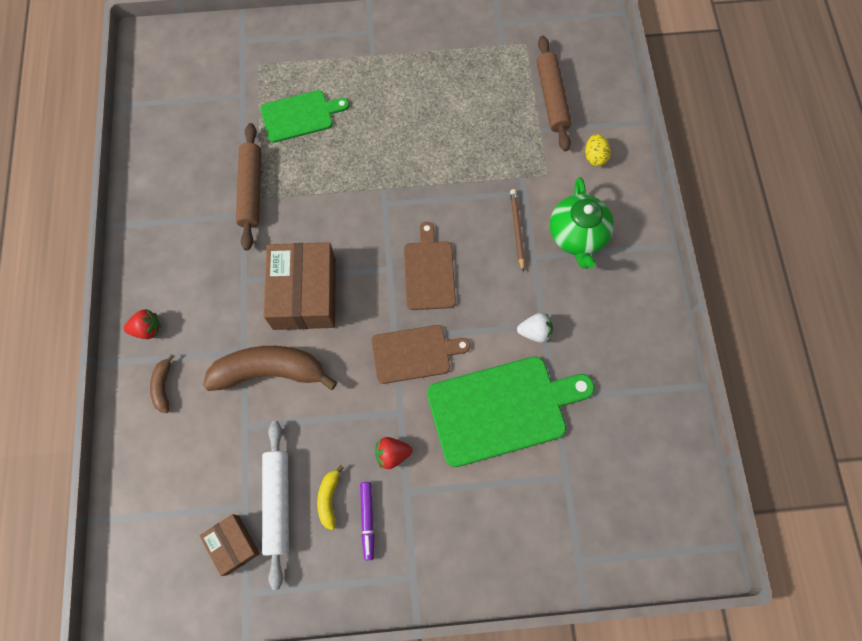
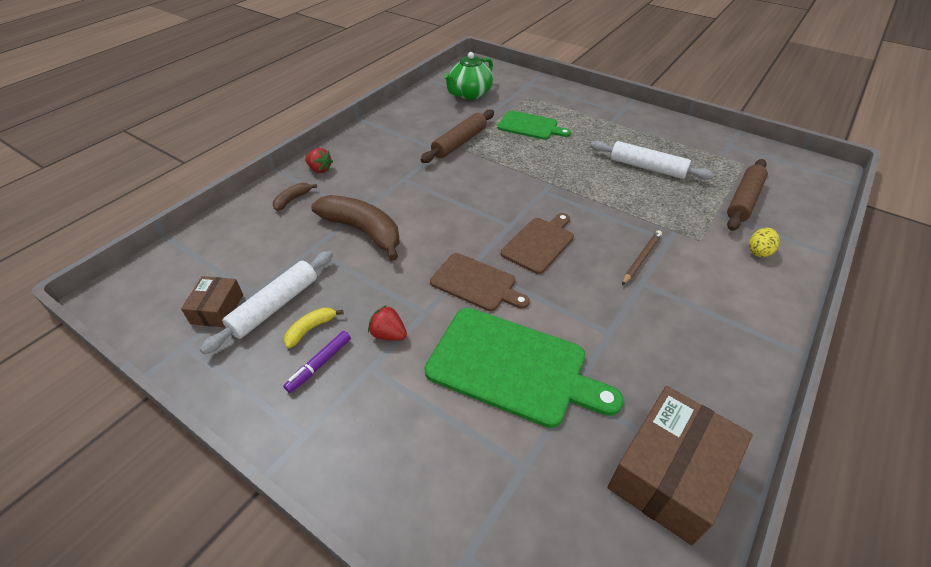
camera: 40 degrees right, 25 degrees down
brown box [264,242,336,330] -> brown box moved to [608,386,753,545]
white strawberry [517,313,553,343] -> none
green teapot [550,177,614,269] -> green teapot moved to [443,52,493,100]
none -> white rolling pin [590,141,714,180]

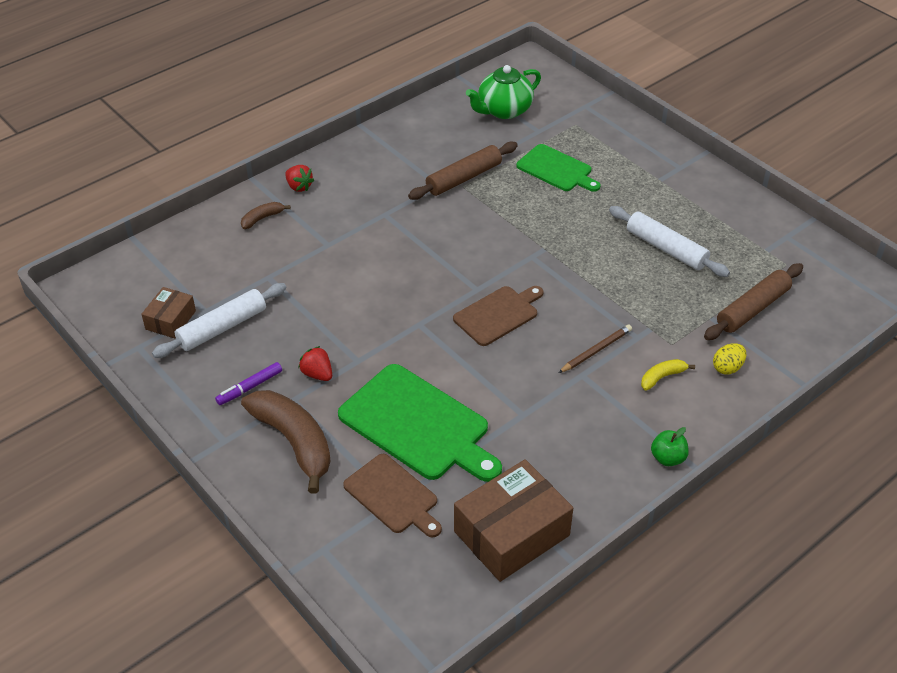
camera: 15 degrees right, 0 degrees up
yellow banana [284,307,343,348] -> yellow banana moved to [641,359,695,391]
brown banana [311,195,400,261] -> brown banana moved to [241,390,331,494]
brown cutting board [430,253,530,311] -> brown cutting board moved to [343,454,442,538]
none -> green apple [651,427,689,466]

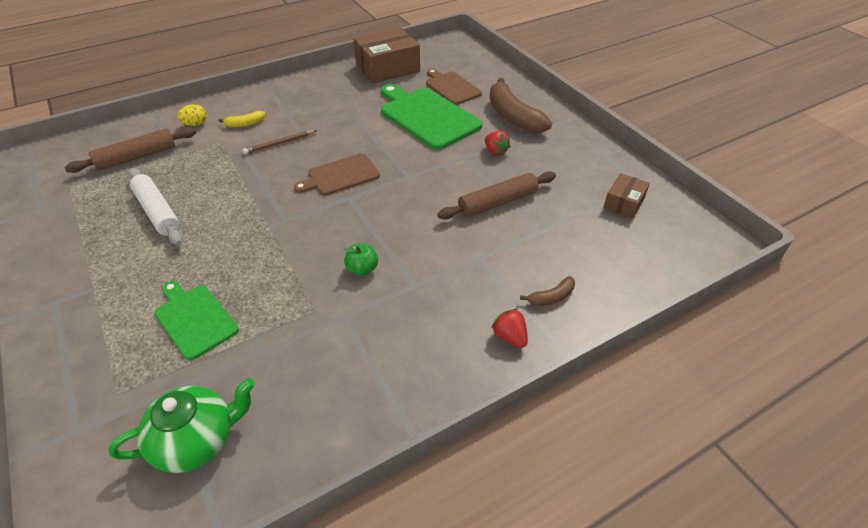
camera: 170 degrees left, 0 degrees up
white rolling pin [152,283,287,358] -> none
purple marker [215,362,282,405] -> none
brown rolling pin [408,141,518,200] -> brown rolling pin moved to [437,171,556,219]
green apple [651,427,689,466] -> green apple moved to [344,243,378,276]

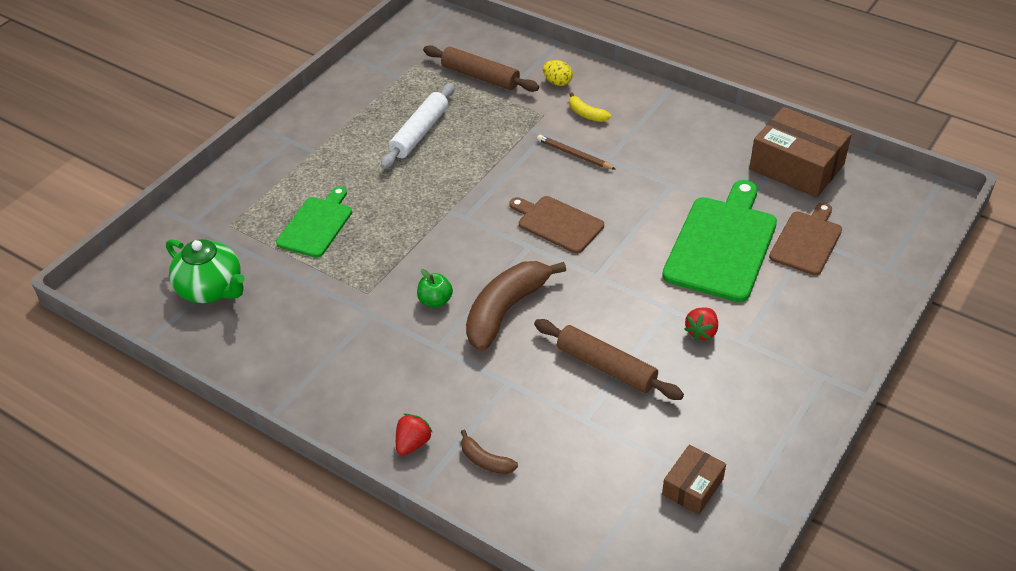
camera: 65 degrees right, 0 degrees up
brown banana [489,78,552,133] -> brown banana moved to [466,261,566,351]
brown box [603,173,650,219] -> brown box turned 60 degrees counterclockwise [662,445,726,515]

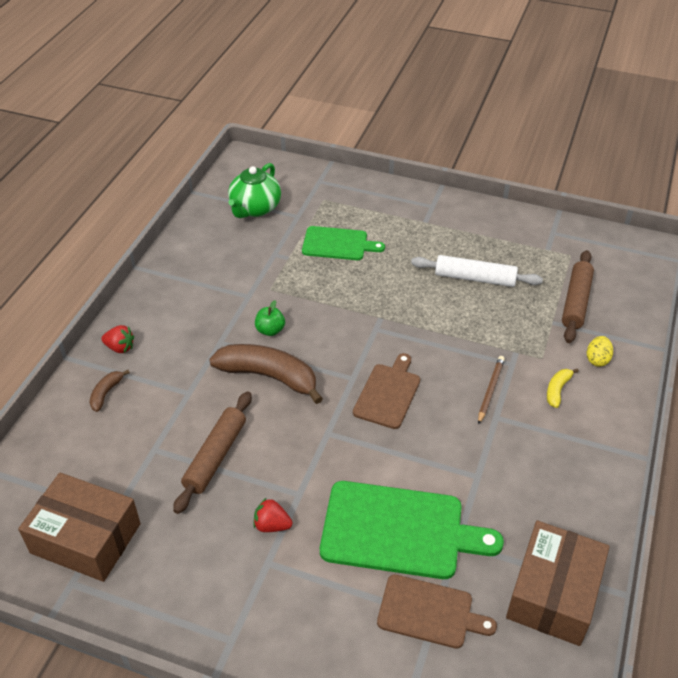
camera: 75 degrees right, 0 degrees up
brown box [662,445,726,515] -> brown box [18,473,141,582], size x1.87

